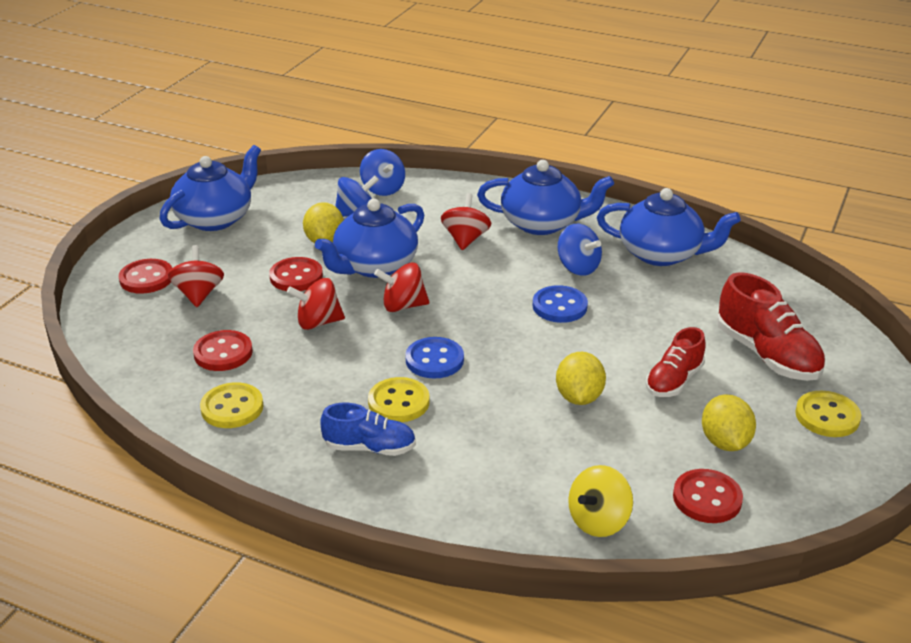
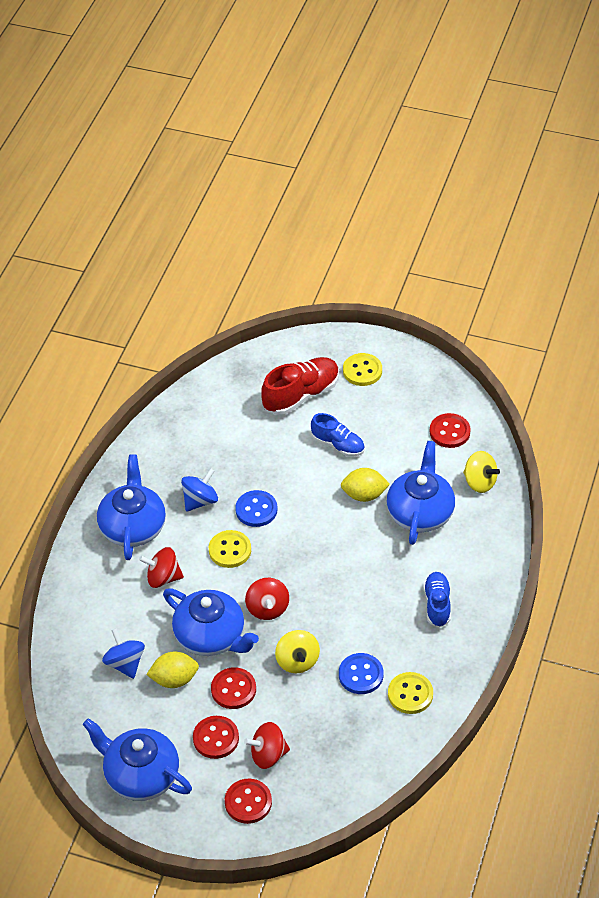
camera: 95 degrees left, 15 degrees up
red button [193,330,253,371] -> red button moved to [193,716,239,759]
red spinning top [287,278,345,330] -> yellow spinning top [275,630,320,673]
blue spinning top [360,149,405,196] -> none
yellow button [368,377,430,422] -> yellow button moved to [209,530,251,568]
blue button [405,337,464,378] -> blue button moved to [339,653,383,694]
blue teapot [597,188,741,266] -> blue teapot moved to [386,441,455,545]
red shoe [646,327,706,397] -> blue shoe [311,413,365,457]
yellow lemon [702,394,756,451] -> none

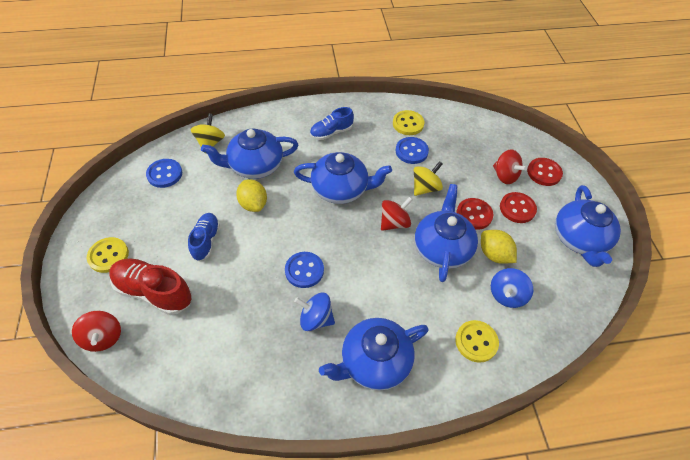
camera: 120 degrees left, 5 degrees up
red spinning top [139,547,184,588] -> red spinning top moved to [72,311,121,352]
yellow button [209,530,251,568] -> yellow button moved to [455,320,499,363]
red button [430,413,471,448] -> blue button [146,159,182,188]
none -> blue teapot [294,152,392,204]

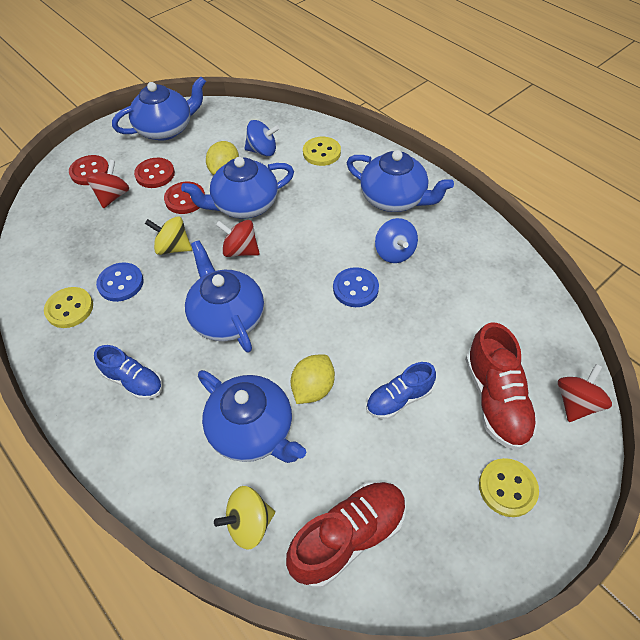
camera: 120 degrees left, 0 degrees up
blue button [146,159,182,188] -> red shoe [286,482,406,588]

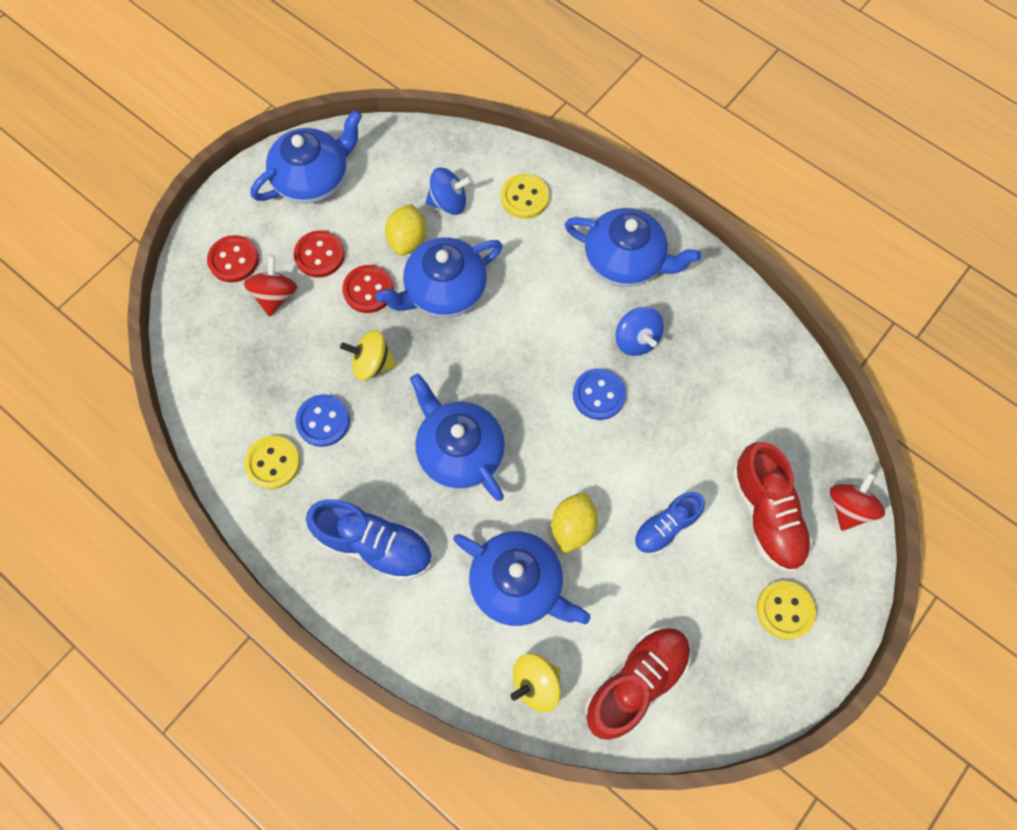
camera: 10 degrees left, 15 degrees up
blue shoe [94,345,162,400] -> blue shoe [306,499,432,581], size x1.56
red spinning top [216,220,260,257] -> none

